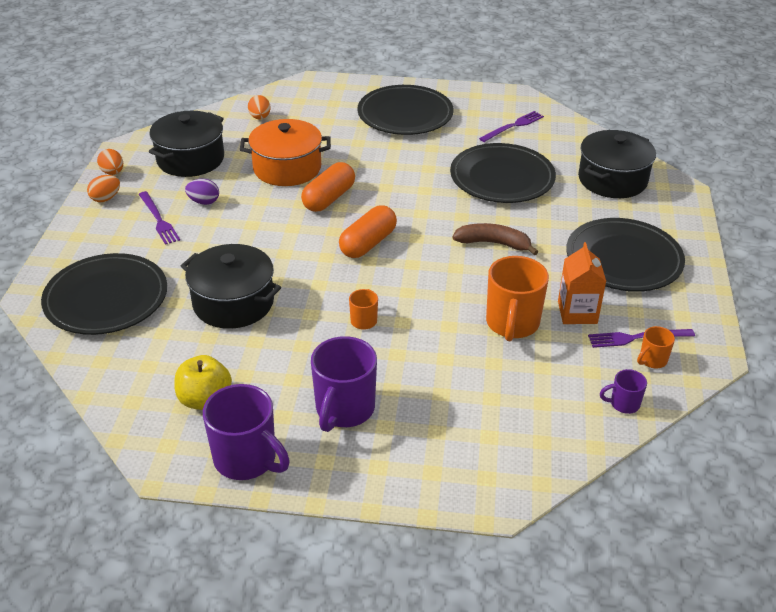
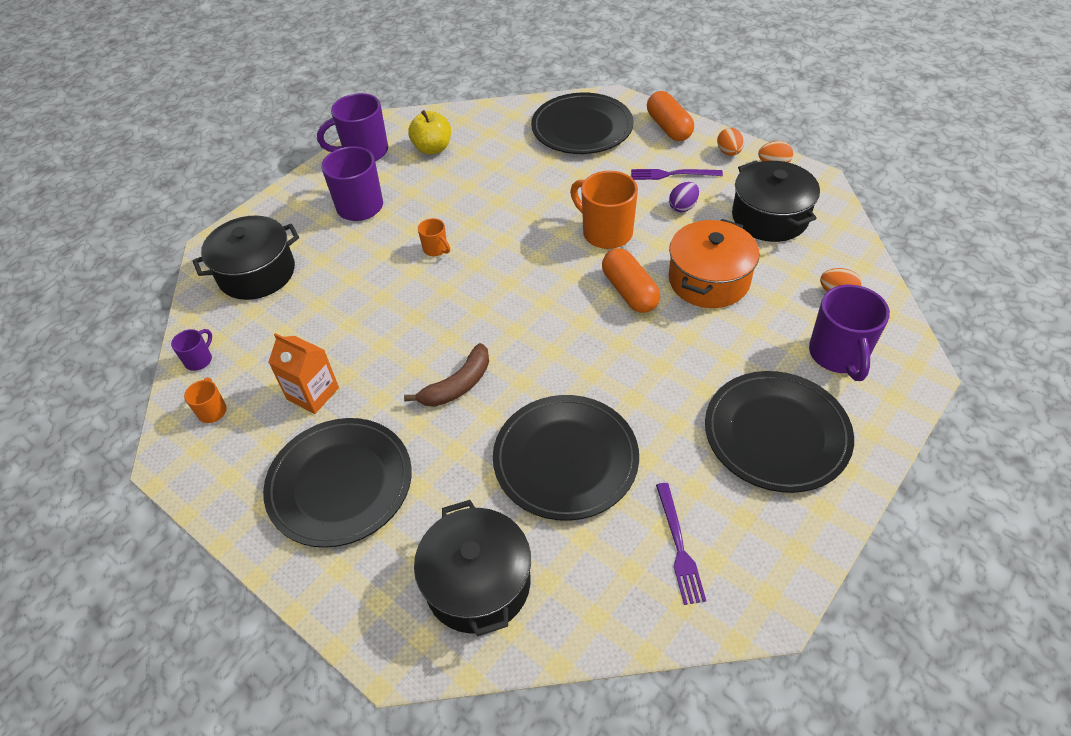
camera: 125 degrees right, 10 degrees up
black pot [181,244,281,329] -> black pot moved to [193,215,299,300]
orange capsule [339,205,397,258] -> orange capsule moved to [647,91,694,141]
orange mug [486,256,549,341] -> orange mug moved to [570,171,638,249]
purple fork [588,329,695,348] -> none
none -> purple mug [809,285,890,381]

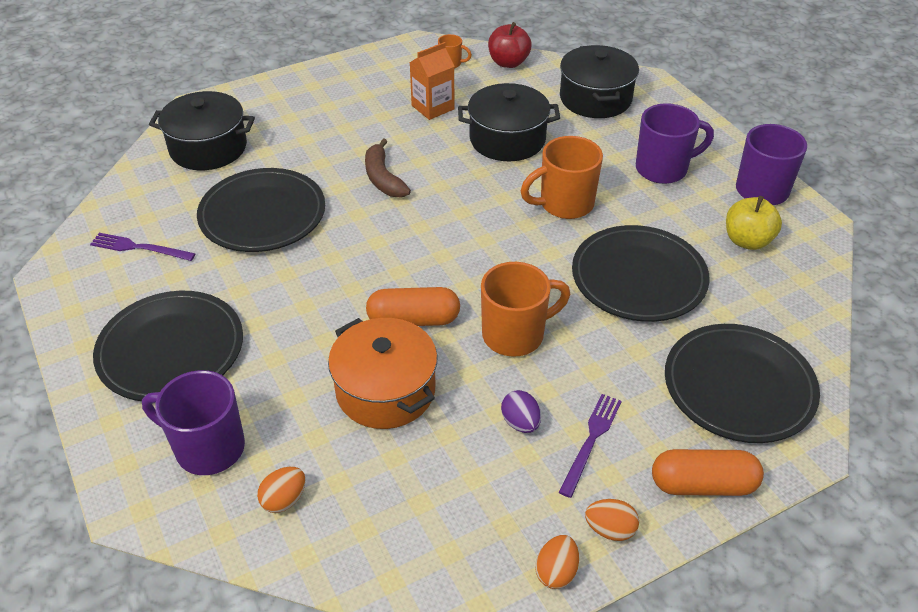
camera: 110 degrees right, 5 degrees down
purple mug [171,329,212,371] -> red apple [488,22,532,68]
black plate [263,418,412,548] -> black plate moved to [572,225,710,322]
orange mug [418,218,450,256] -> orange mug [521,136,603,219], size x2.02
black pot [732,161,820,242] -> black pot moved to [458,83,560,161]

